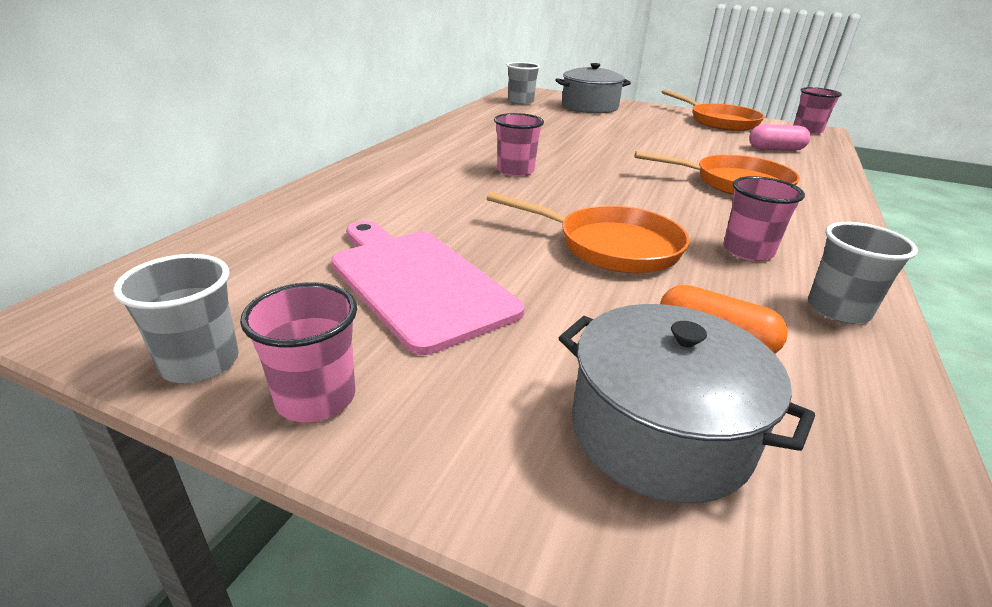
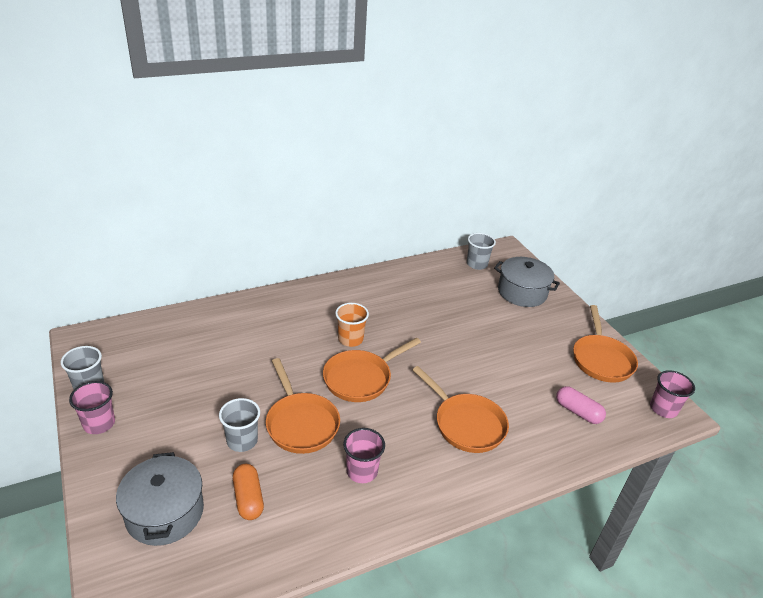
camera: 40 degrees right, 5 degrees up
pink cutting board [331,221,524,355] -> none
pink cup [494,113,544,177] -> orange cup [335,303,369,347]
grey cup [808,222,918,324] -> grey cup moved to [219,398,260,452]
none -> orange pan [323,338,421,402]

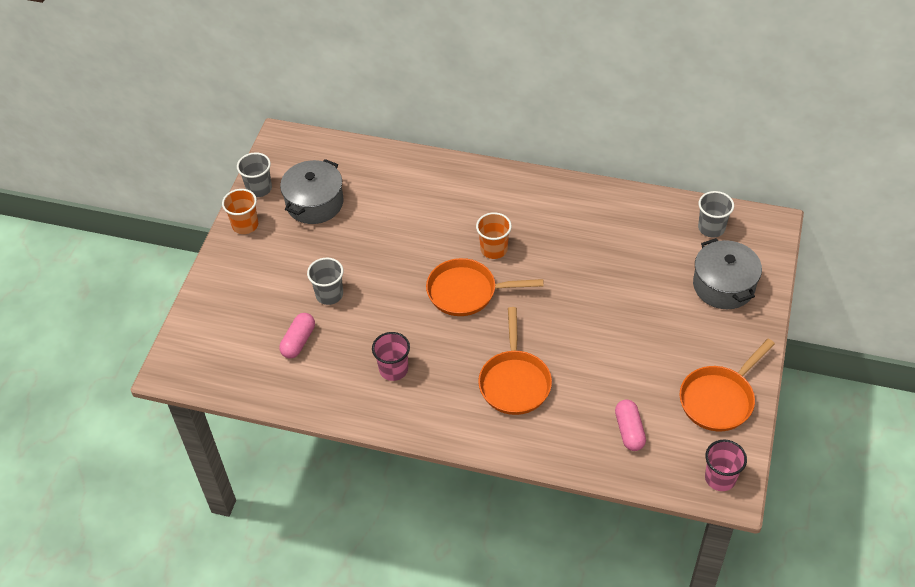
camera: 45 degrees right, 15 degrees up
pink cup [69,381,115,434] -> orange cup [222,189,258,234]
grey pot [116,452,204,546] -> grey pot moved to [280,159,344,224]
orange capsule [233,464,264,520] -> pink capsule [279,313,315,359]
orange pan [266,358,340,454] -> none

